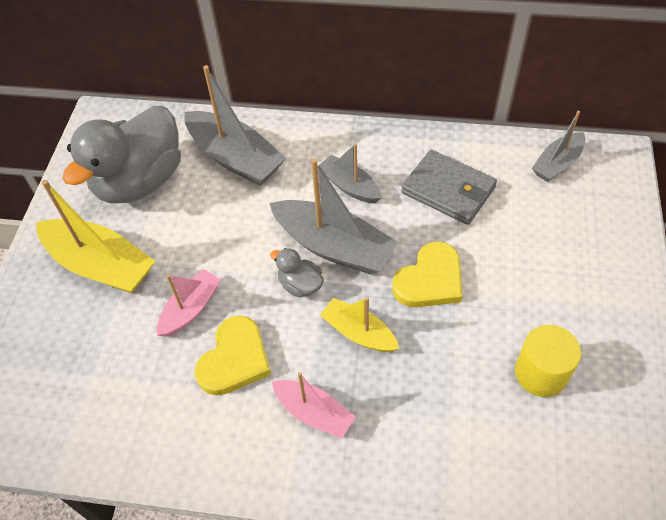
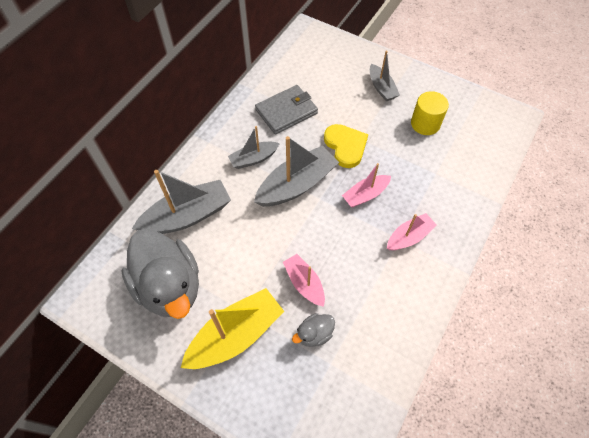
camera: 70 degrees left, 5 degrees up
yellow heart [195,316,271,395] -> none
grey duck [270,248,324,298] -> grey duck moved to [292,313,335,347]
yellow boat [320,297,399,352] -> pink boat [342,163,391,208]
grey boat [532,111,585,182] -> grey boat moved to [370,50,400,101]

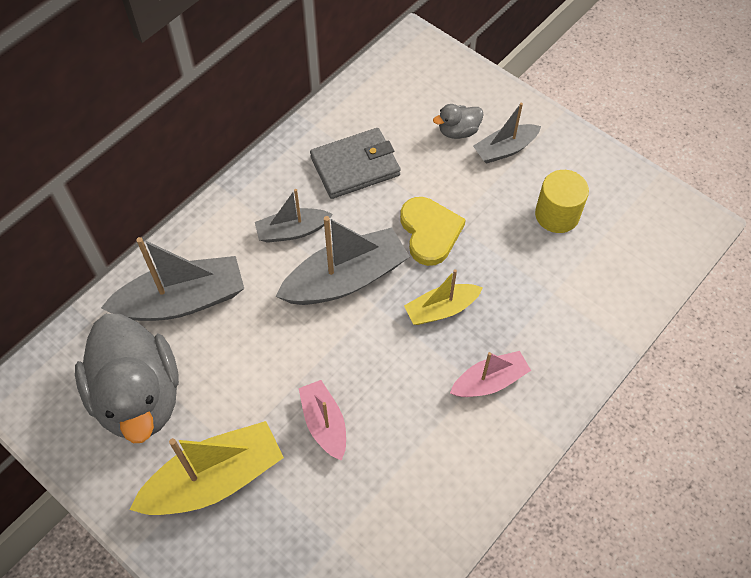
camera: 10 degrees right, 0 degrees up
grey duck [292,313,335,347] -> grey duck moved to [433,104,483,139]
pink boat [342,163,391,208] -> yellow boat [404,269,483,325]
grey boat [370,50,400,101] -> grey boat turned 75 degrees clockwise [473,103,541,164]

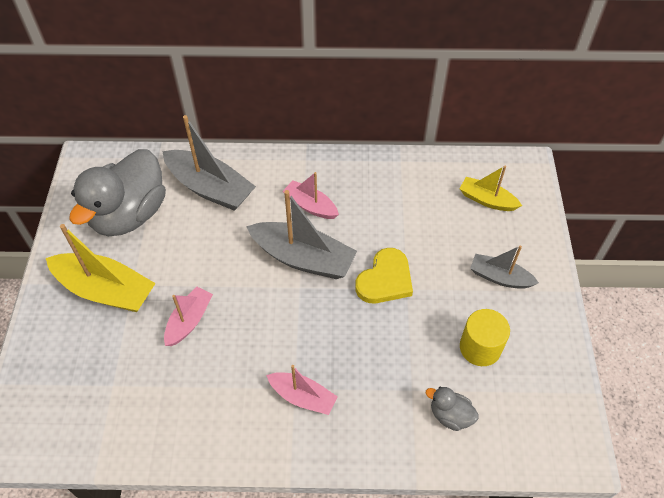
camera: 50 degrees right, 5 degrees down
grey boat [255,189,333,243] -> pink boat [282,172,339,219]
grey wallet [310,128,401,199] -> none
yellow boat [404,269,483,325] -> yellow boat moved to [460,166,522,211]
grey duck [433,104,483,139] -> grey duck moved to [426,387,479,431]

